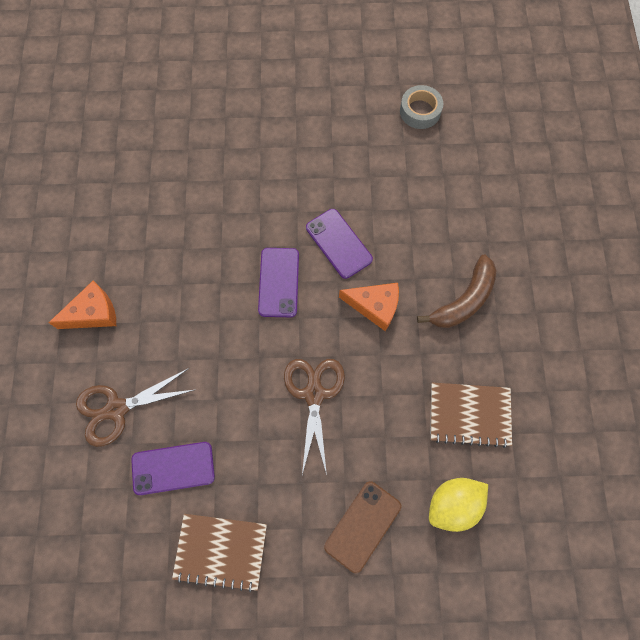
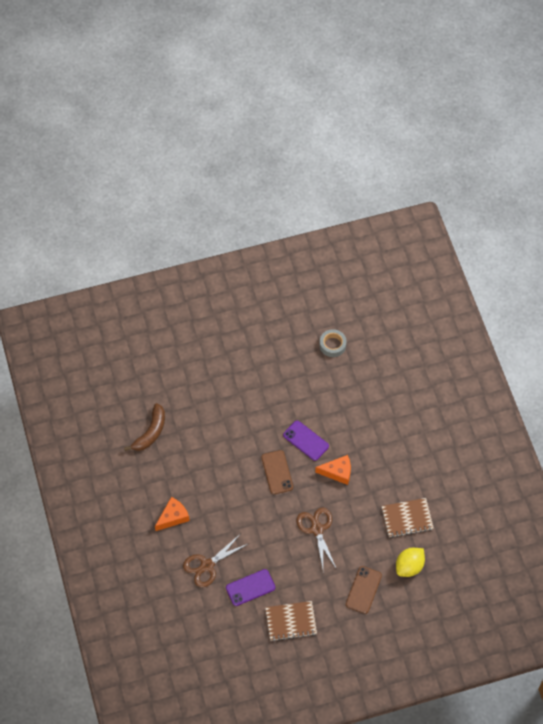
camera: 15 degrees left, 10 degrees down
purple phone [258,248,299,317] -> brown phone [261,450,293,494]
brown banana [417,254,497,328] -> brown banana moved to [124,403,165,451]

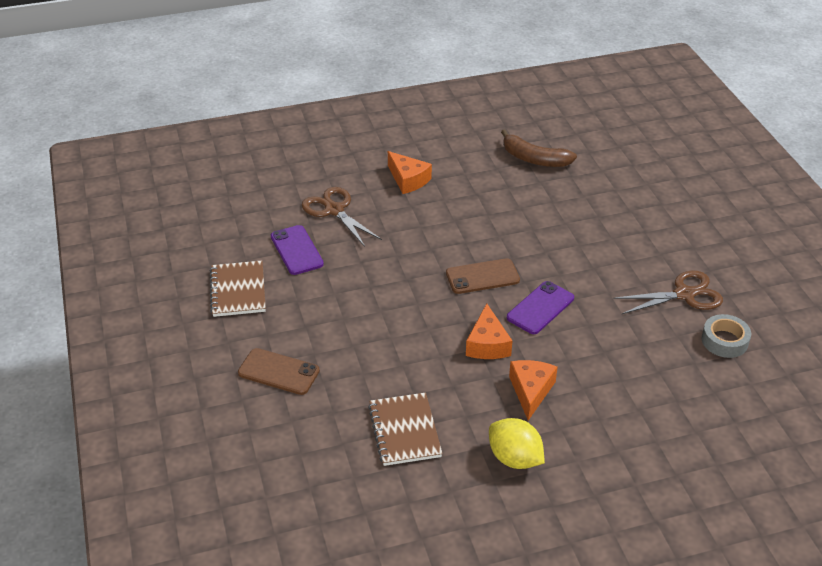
camera: 90 degrees right, 20 degrees down
brown scissors [296,507,336,569] -> brown scissors moved to [613,271,723,314]
yellow lemon [396,548,425,577] -> yellow lemon moved to [489,418,545,469]
none -> orange cheese [509,360,558,421]

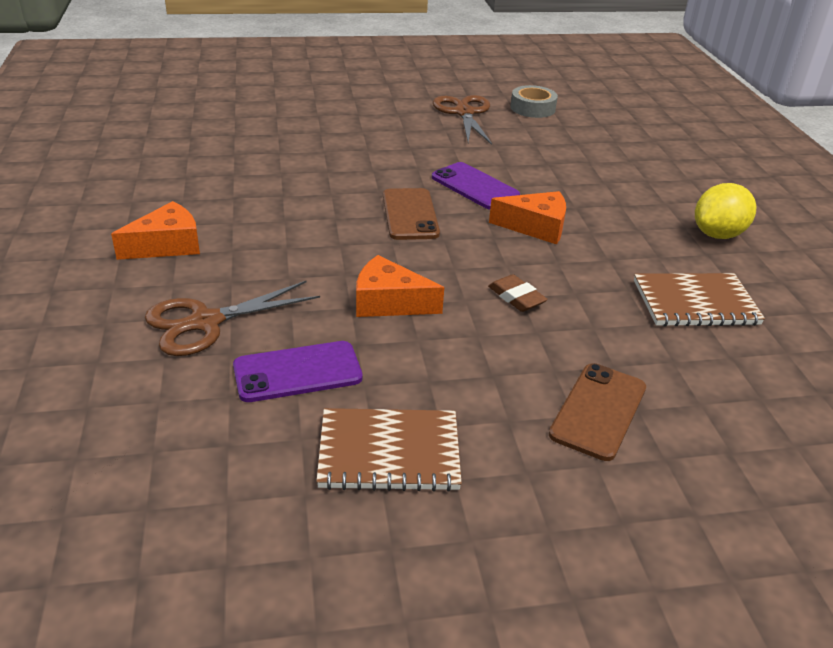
camera: 85 degrees left, 5 degrees down
brown banana [501,129,577,167] -> none
orange cheese [509,360,558,421] -> orange cheese moved to [356,255,444,317]
none -> brown eraser [488,274,548,312]

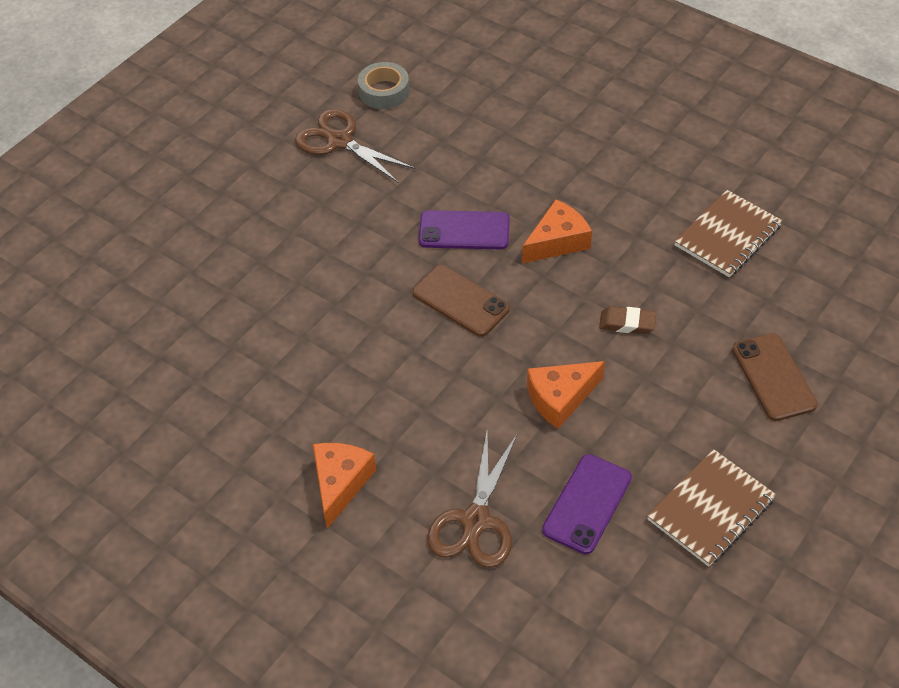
camera: 40 degrees left, 15 degrees up
yellow lemon [695,183,756,239] -> none

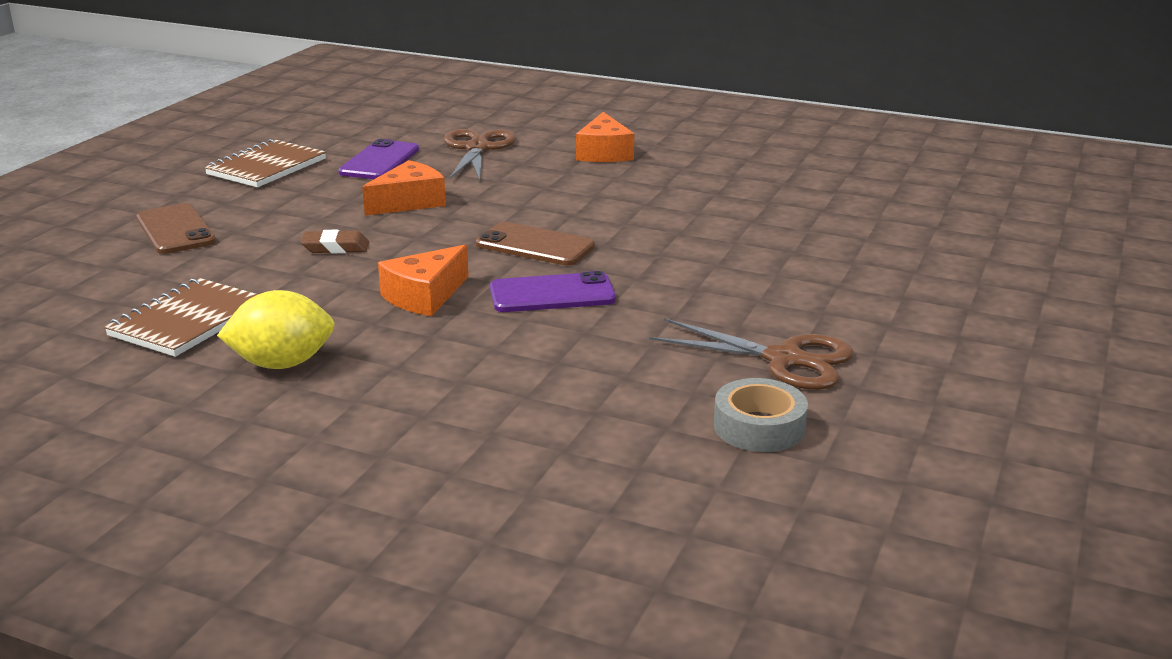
camera: 165 degrees right, 25 degrees down
none -> yellow lemon [217,290,335,369]

